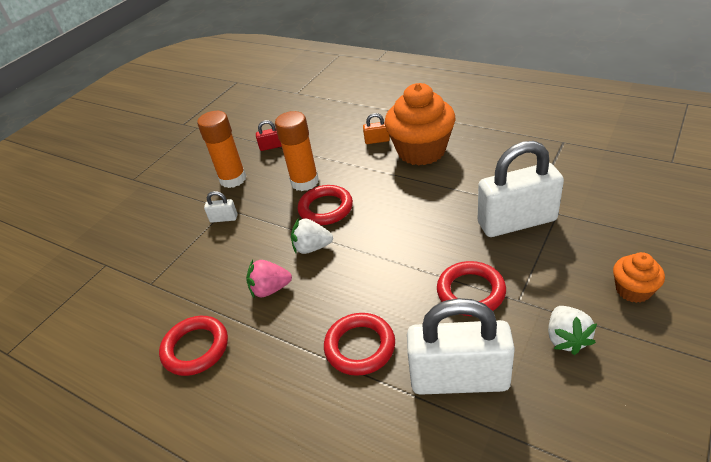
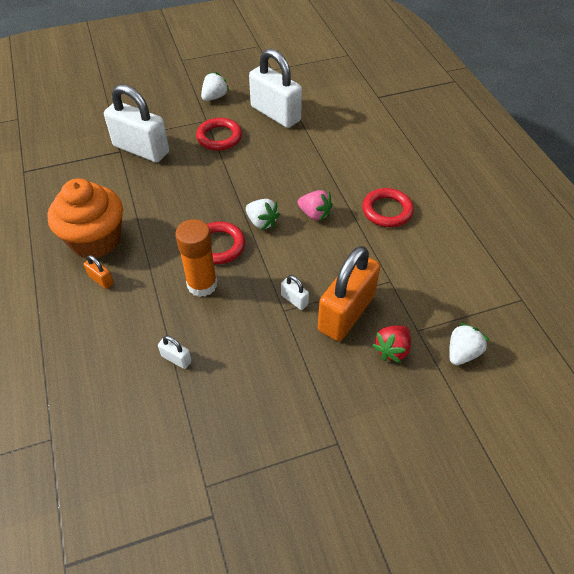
camera: 145 degrees left, 10 degrees up
orange glue stick [197,111,246,188] -> none
red padlock [256,120,282,151] -> white padlock [158,335,192,369]
red ring [324,313,395,376] -> none
orange cupcake [613,252,665,303] -> none
none -> orange padlock [318,246,380,341]
none -> red strawberry [372,325,411,363]
none -> white strawberry [449,323,489,365]

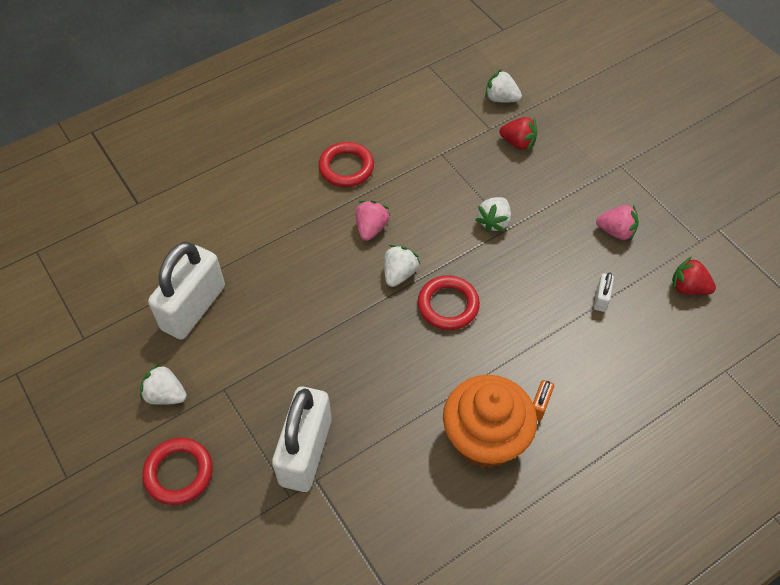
camera: 105 degrees left, 5 degrees up
orange glue stick [175,219,217,297] -> none
red ring [196,118,242,151] -> red ring moved to [142,438,213,505]
white padlock [281,275,309,310] -> white strawberry [475,197,511,233]
orange padlock [318,246,380,341] -> none
none -> pink strawberry [596,205,639,241]
none -> red strawberry [672,257,716,295]

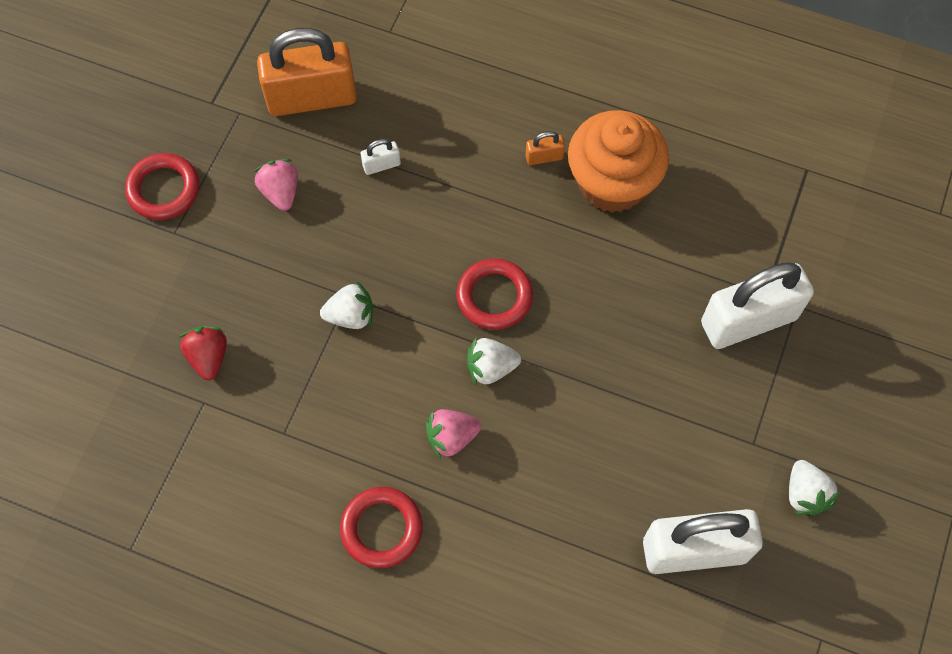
camera: 125 degrees left, 10 degrees up
red ring [142,438,213,505] -> red ring moved to [125,153,199,220]
white strawberry [485,69,522,103] -> none
red strawberry [672,257,716,295] -> orange padlock [257,27,357,116]

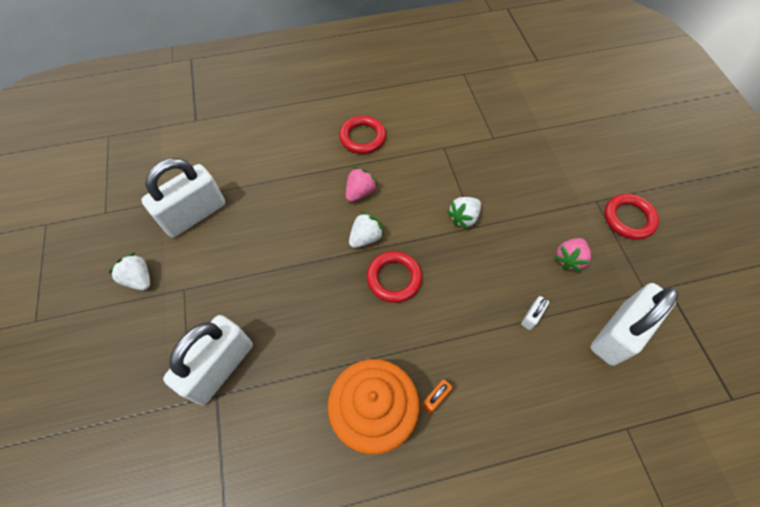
camera: 145 degrees right, 5 degrees down
red strawberry [178,326,227,380] -> none
pink strawberry [253,159,298,211] -> pink strawberry turned 90 degrees clockwise [554,238,591,272]
orange padlock [257,27,357,116] -> white padlock [590,283,679,366]

